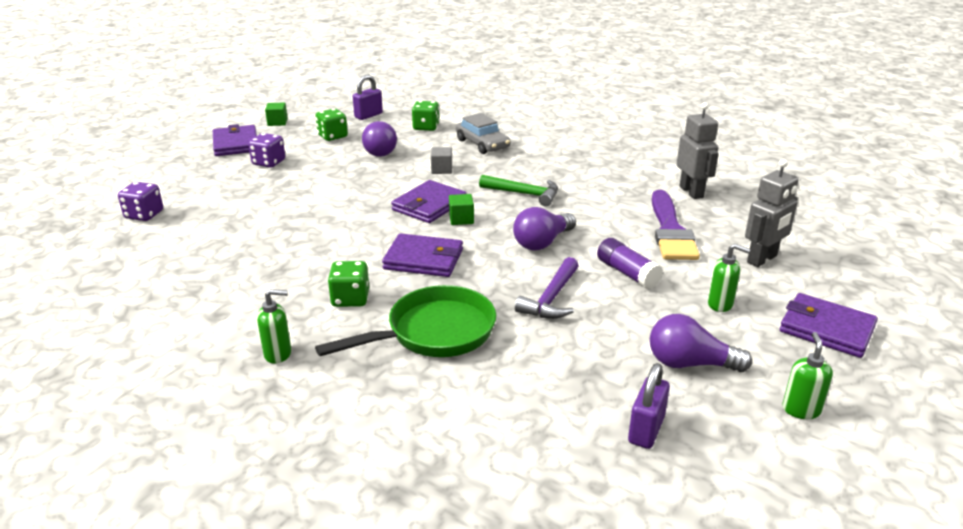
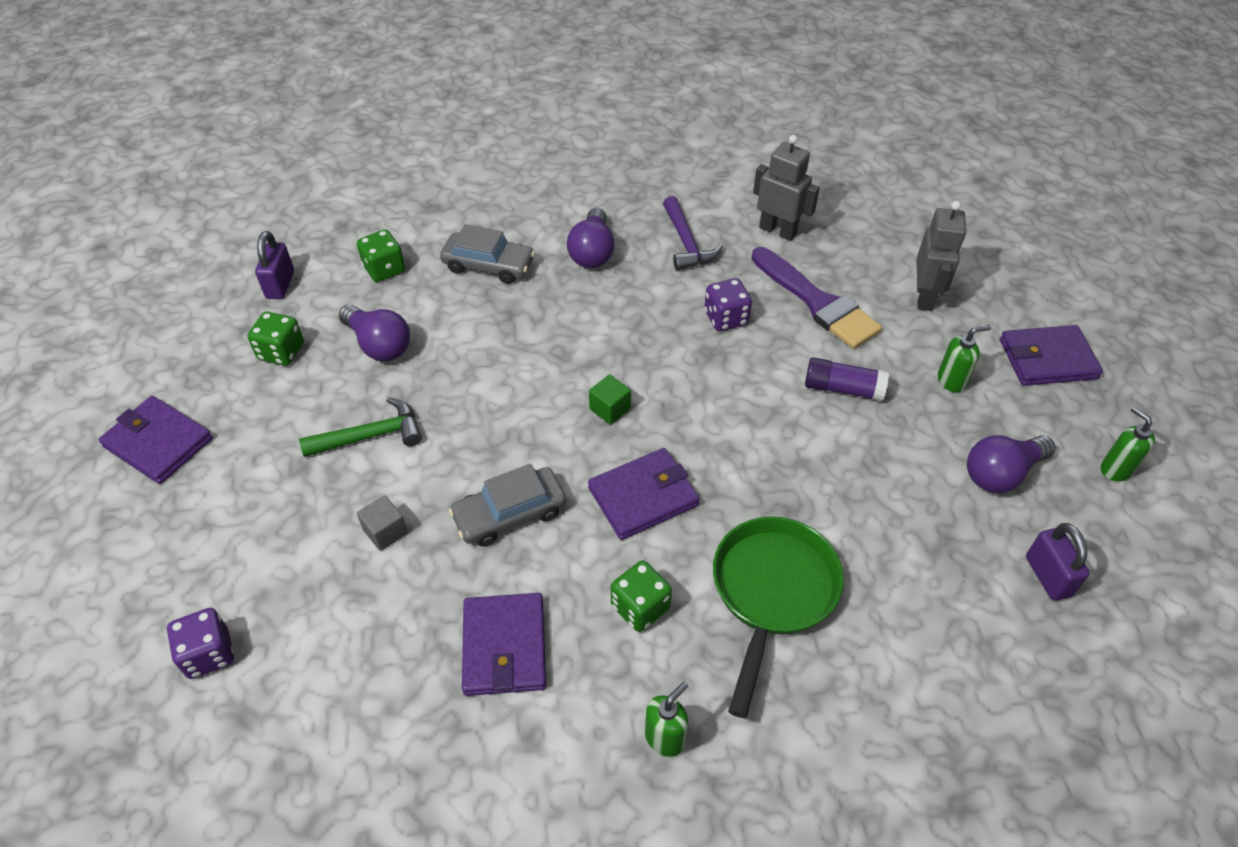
camera: 40 degrees left, 20 degrees up
purple dice [248,133,285,168] -> purple dice moved to [704,278,752,331]
green cube [265,102,288,126] -> none
purple wallet [391,180,467,223] -> purple wallet moved to [462,593,546,696]
grey cube [431,147,452,174] -> grey cube moved to [357,495,408,551]
green hammer [479,175,558,207] -> green hammer moved to [299,397,422,457]
purple light bulb [513,207,576,251] -> purple light bulb moved to [567,208,615,268]
purple hammer [515,257,579,319] -> purple hammer moved to [663,196,723,271]
none -> grey car [449,464,566,547]

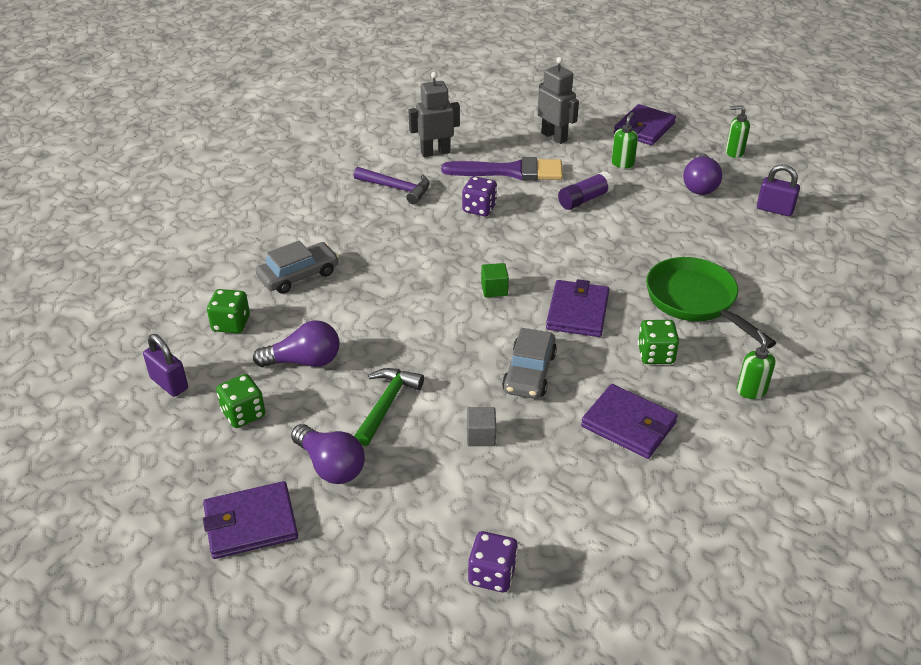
camera: 50 degrees left, 10 degrees down
purple light bulb [567,208,615,268] -> purple light bulb moved to [291,424,365,484]

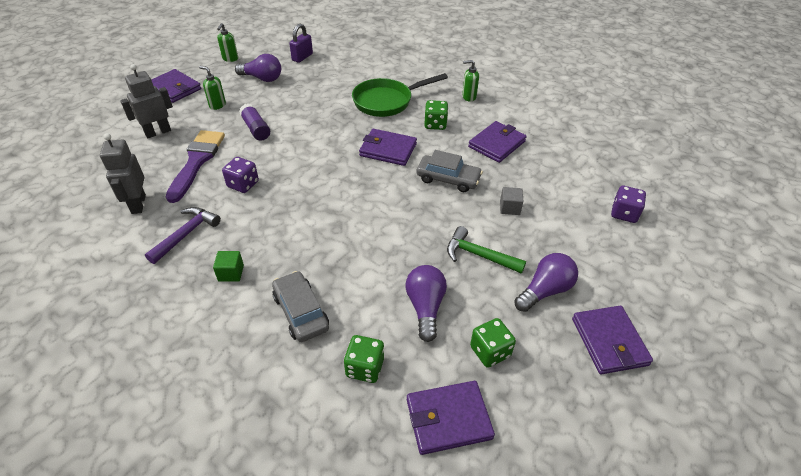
camera: 85 degrees left, 5 degrees up
purple padlock [143,334,188,397] -> purple wallet [407,381,495,455]
green cube [481,263,509,297] -> green cube moved to [213,251,244,281]

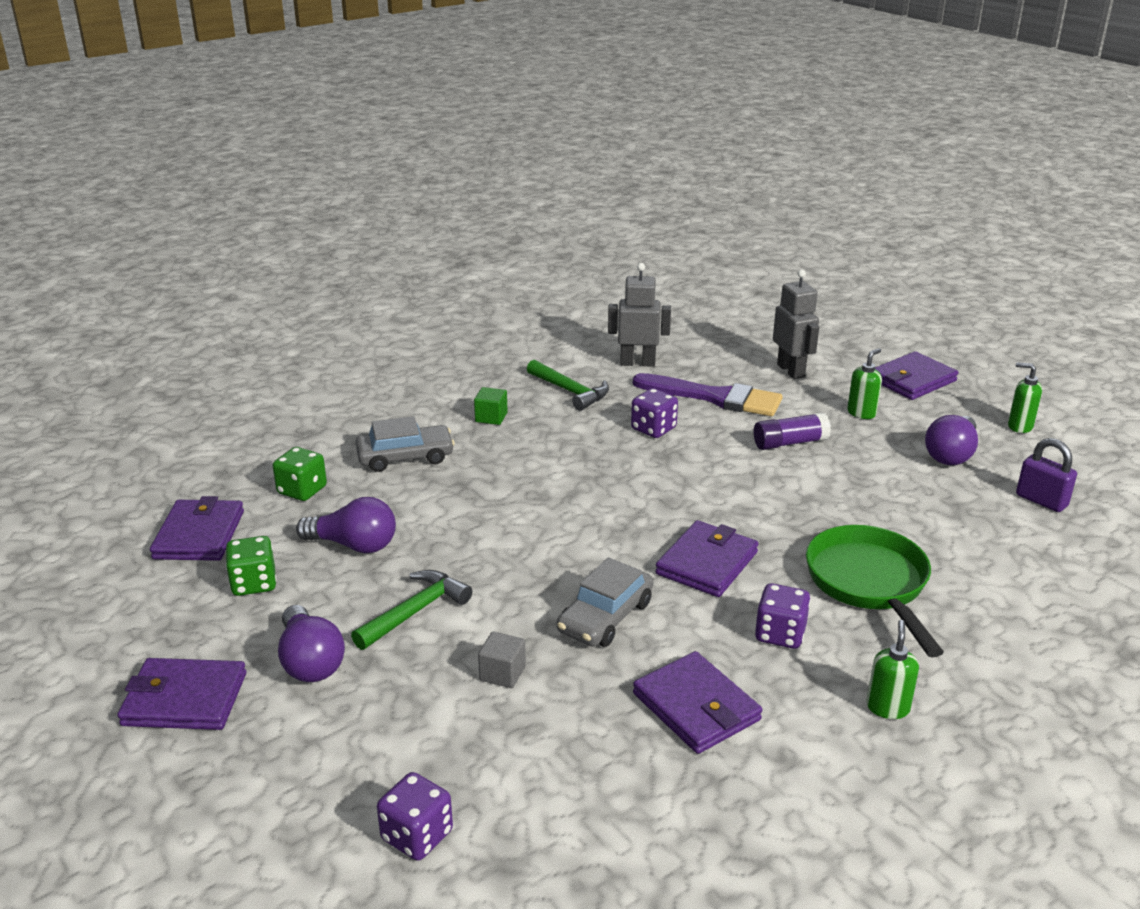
camera: 105 degrees right, 15 degrees down
purple hammer [145,207,221,264] -> green hammer [527,360,609,411]
green dice [424,100,448,130] -> purple dice [755,583,810,649]

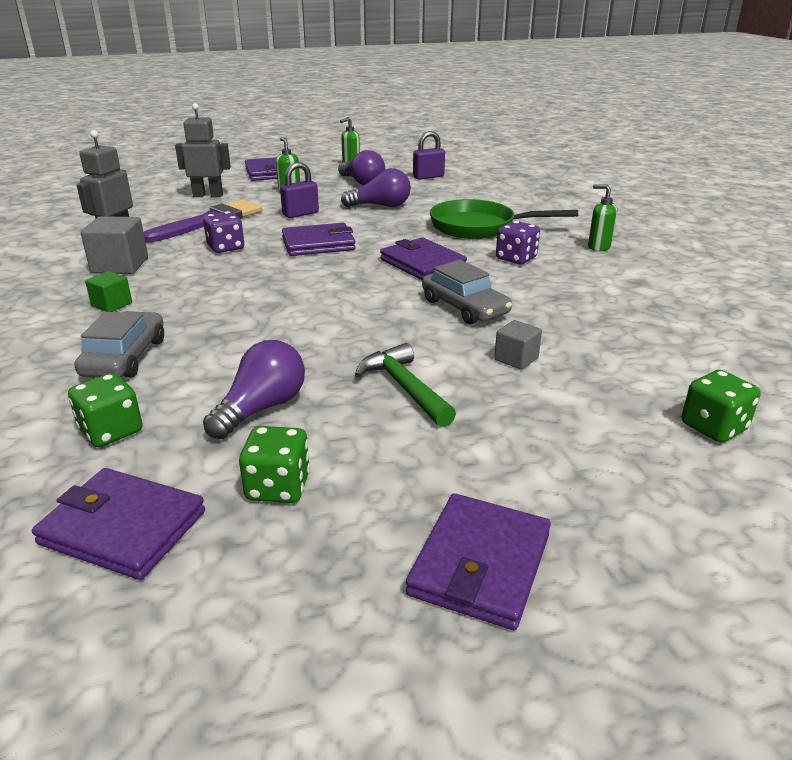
camera: 70 degrees left, 0 degrees up
purple light bulb [278,605,345,682] -> purple light bulb moved to [341,168,411,207]
purple dice [377,772,453,861] -> green dice [682,370,761,443]
green hammer [527,360,609,411] -> grey cube [81,216,148,274]
purple wallet [633,651,762,754] -> purple wallet moved to [282,223,356,256]
purple glue stick [754,412,831,450] -> purple padlock [280,162,319,218]

